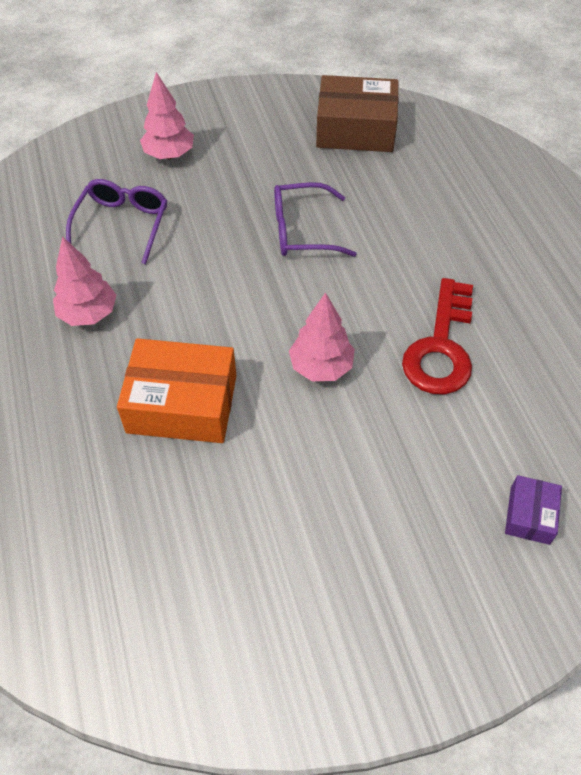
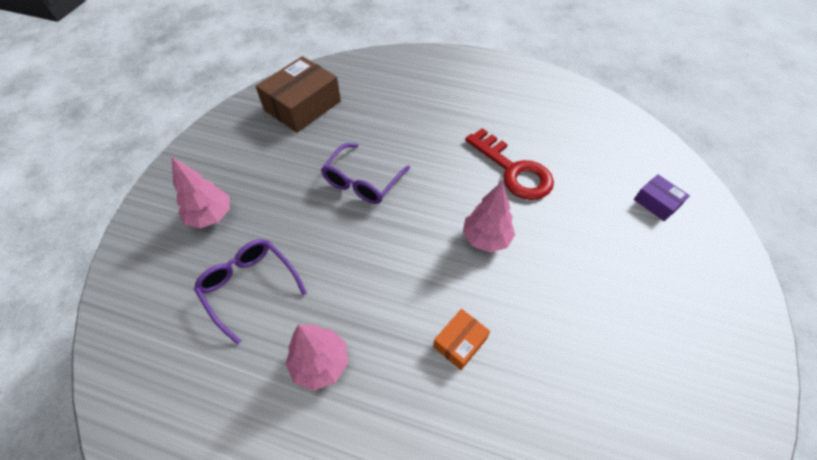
camera: 55 degrees left, 0 degrees up
orange box [117,338,236,443] -> orange box [433,309,490,370], size x0.50

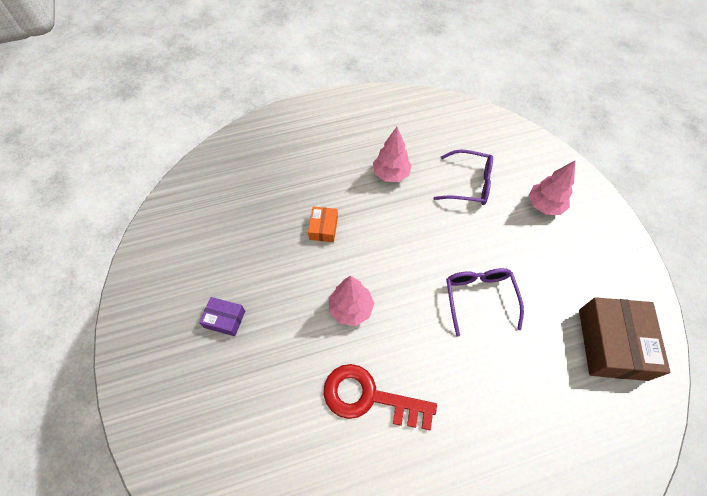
camera: 145 degrees right, 5 degrees up
purple box [634,174,690,221] -> purple box moved to [199,297,245,336]

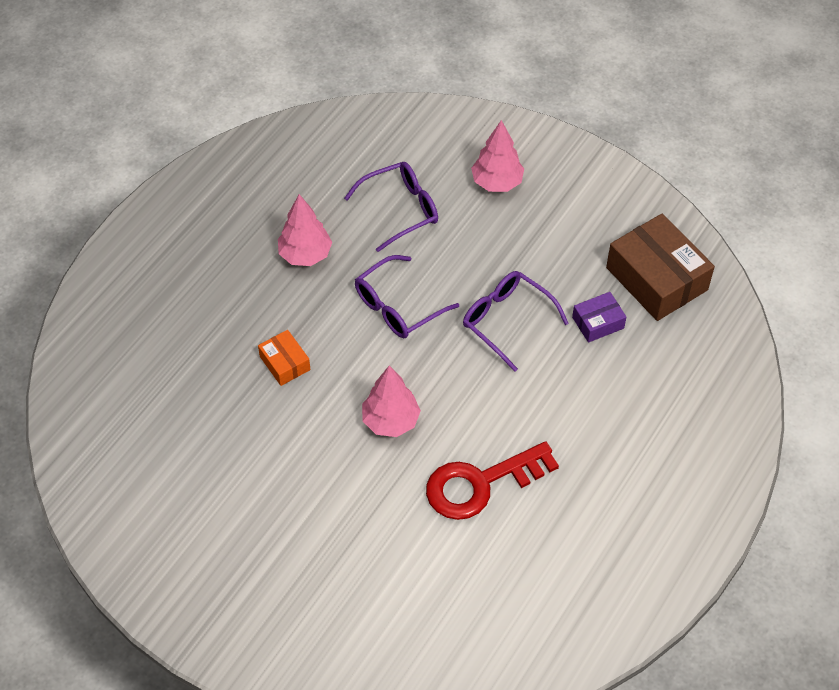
camera: 40 degrees left, 5 degrees down
purple box [199,297,245,336] -> purple box moved to [572,292,626,343]
none -> purple glasses [355,255,459,338]

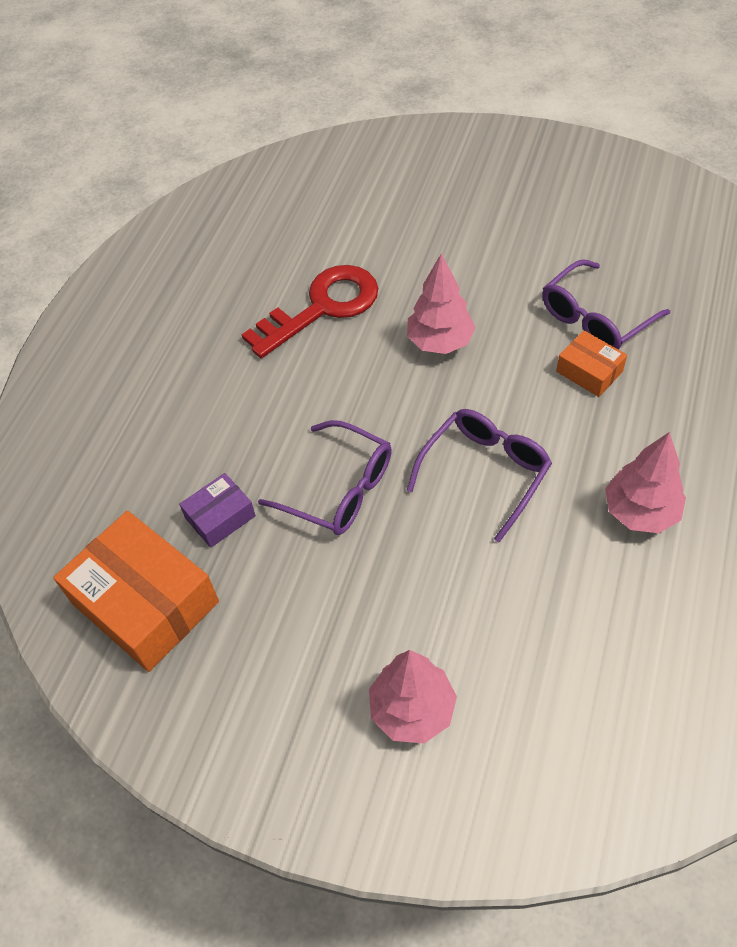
camera: 170 degrees right, 0 degrees up
purple glasses [344,162,438,252] -> purple glasses moved to [542,259,670,350]
brown box [606,214,715,321] -> orange box [53,511,219,672]

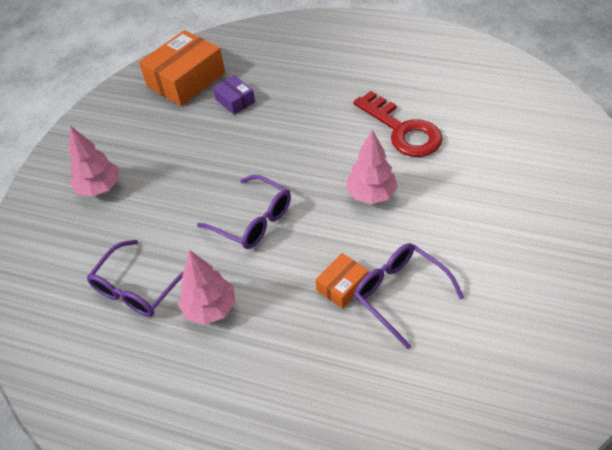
camera: 90 degrees right, 5 degrees down
purple glasses [258,420,392,535] -> purple glasses moved to [87,240,184,317]

